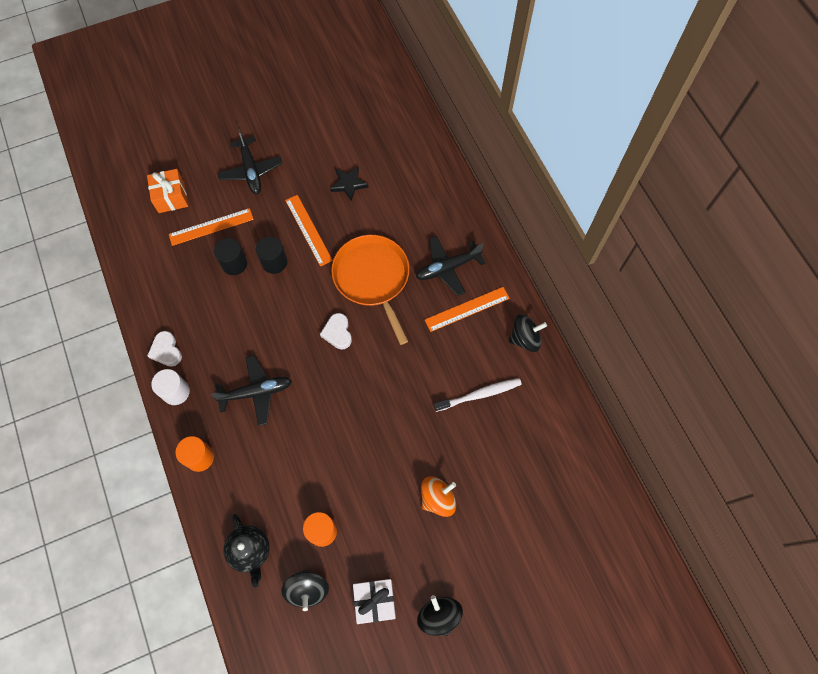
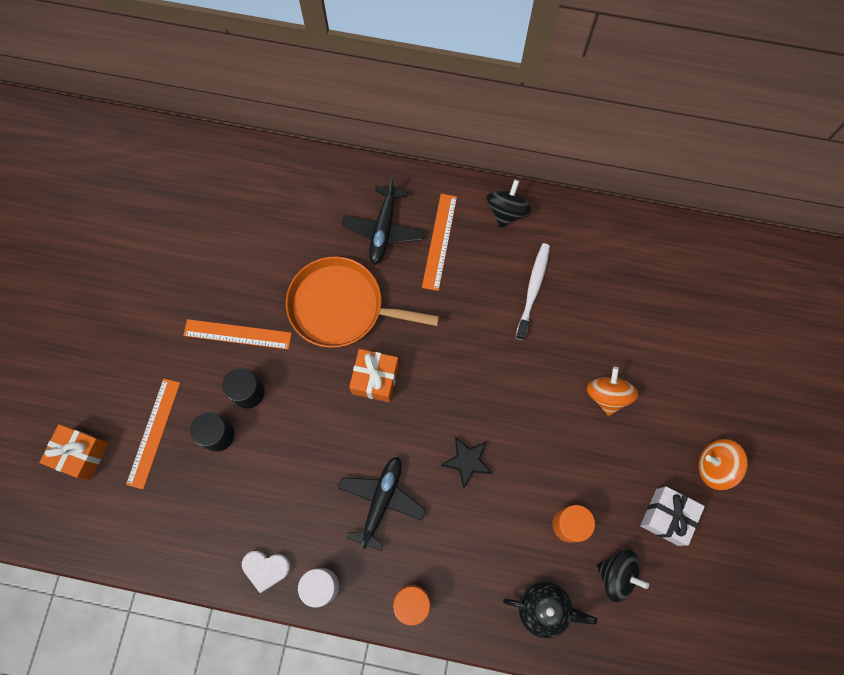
camera: 55 degrees left, 5 degrees up
black plane [217,129,283,194] -> none
white heart [320,313,352,349] -> orange gift [349,349,399,402]
black star [330,166,369,201] -> black star moved to [441,437,493,489]
black spinning top [417,595,463,636] -> orange spinning top [698,439,748,490]

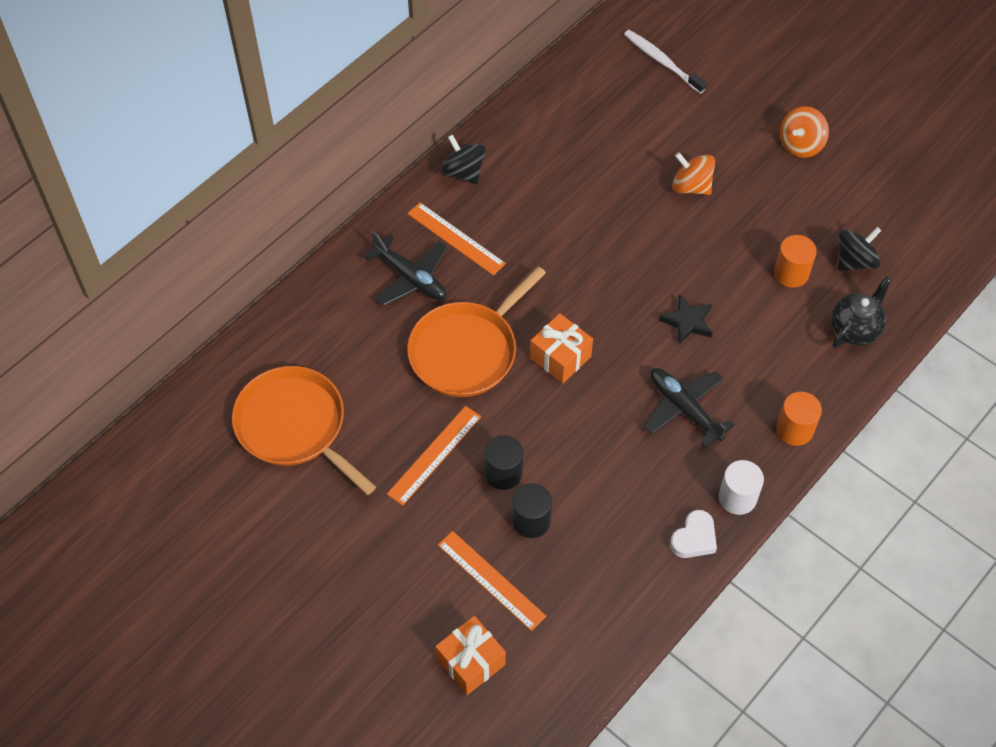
camera: 60 degrees left, 15 degrees down
white toothbrush [515,243,550,340] -> white toothbrush moved to [624,30,707,94]
white gift [640,486,705,546] -> none
none -> orange pan [232,366,376,495]

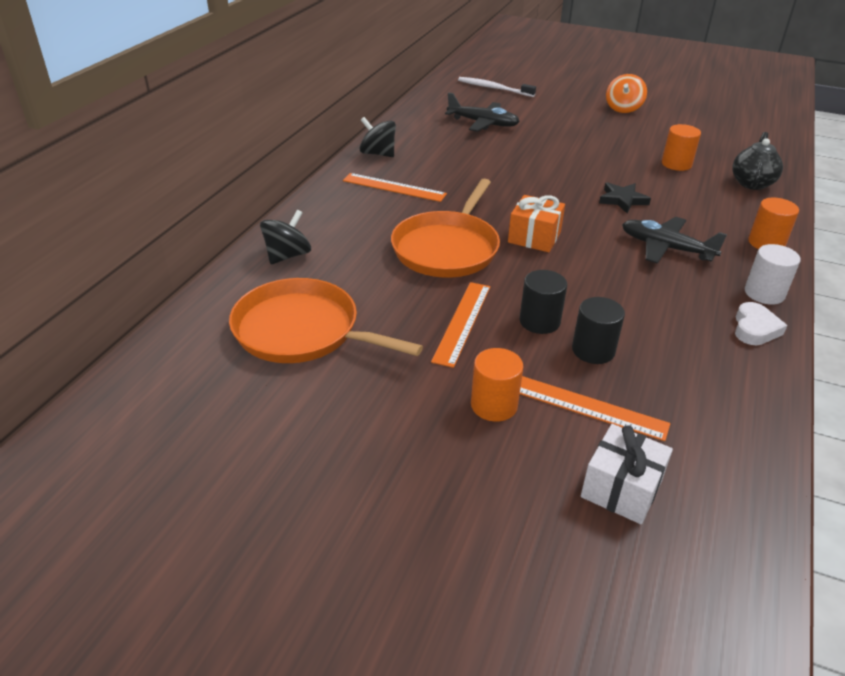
camera: 20 degrees left, 20 degrees down
black plane [364,231,448,306] -> black plane moved to [445,92,520,132]
orange gift [435,616,506,695] -> white gift [581,424,673,524]
orange spinning top [672,152,715,195] -> none
black spinning top [838,227,881,271] -> black spinning top moved to [260,210,311,264]
none -> orange cylinder [471,348,523,422]

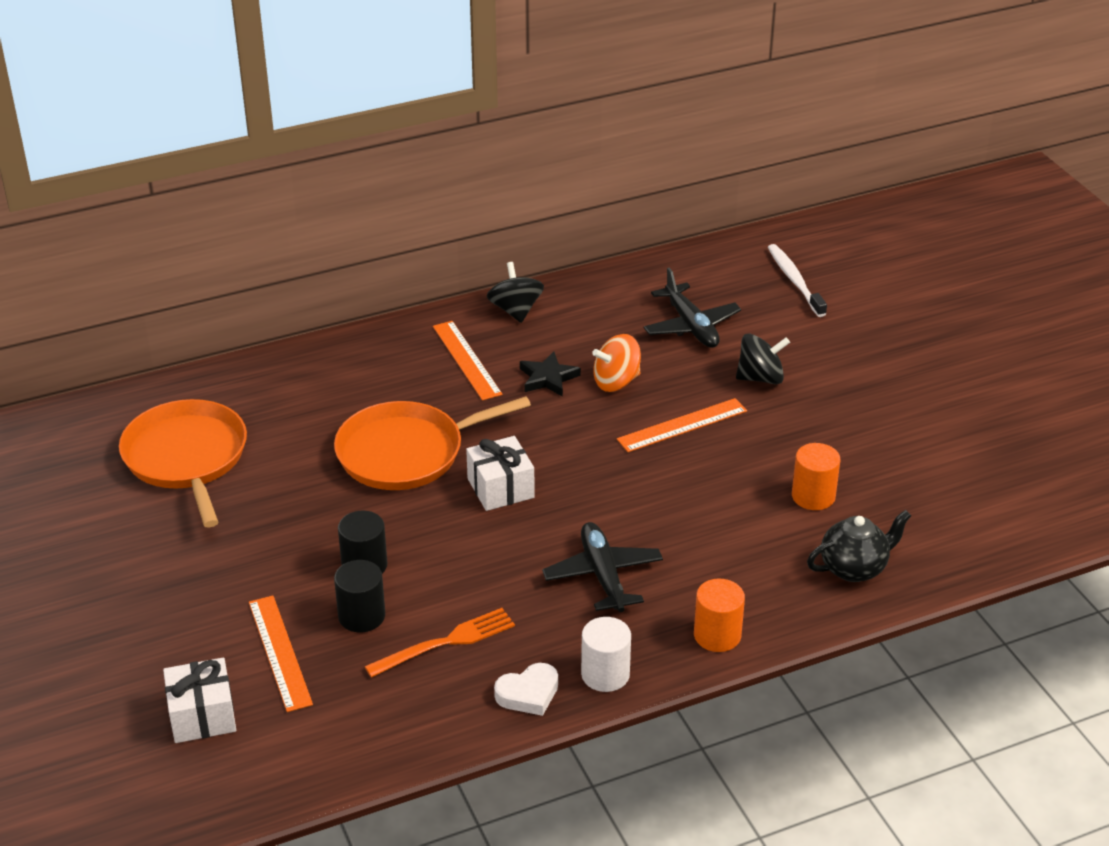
camera: 45 degrees right, 0 degrees up
black spinning top [260,210,311,264] -> black spinning top moved to [736,333,790,384]
orange ruler [431,282,490,368] -> orange ruler moved to [617,398,747,452]
orange cylinder [471,348,523,422] -> none
orange gift [508,195,565,252] -> white gift [466,436,535,511]
black star [599,182,651,213] -> black star moved to [520,352,581,397]
orange spinning top [606,74,647,113] -> orange spinning top moved to [592,334,641,392]
none -> orange fork [365,608,515,678]

